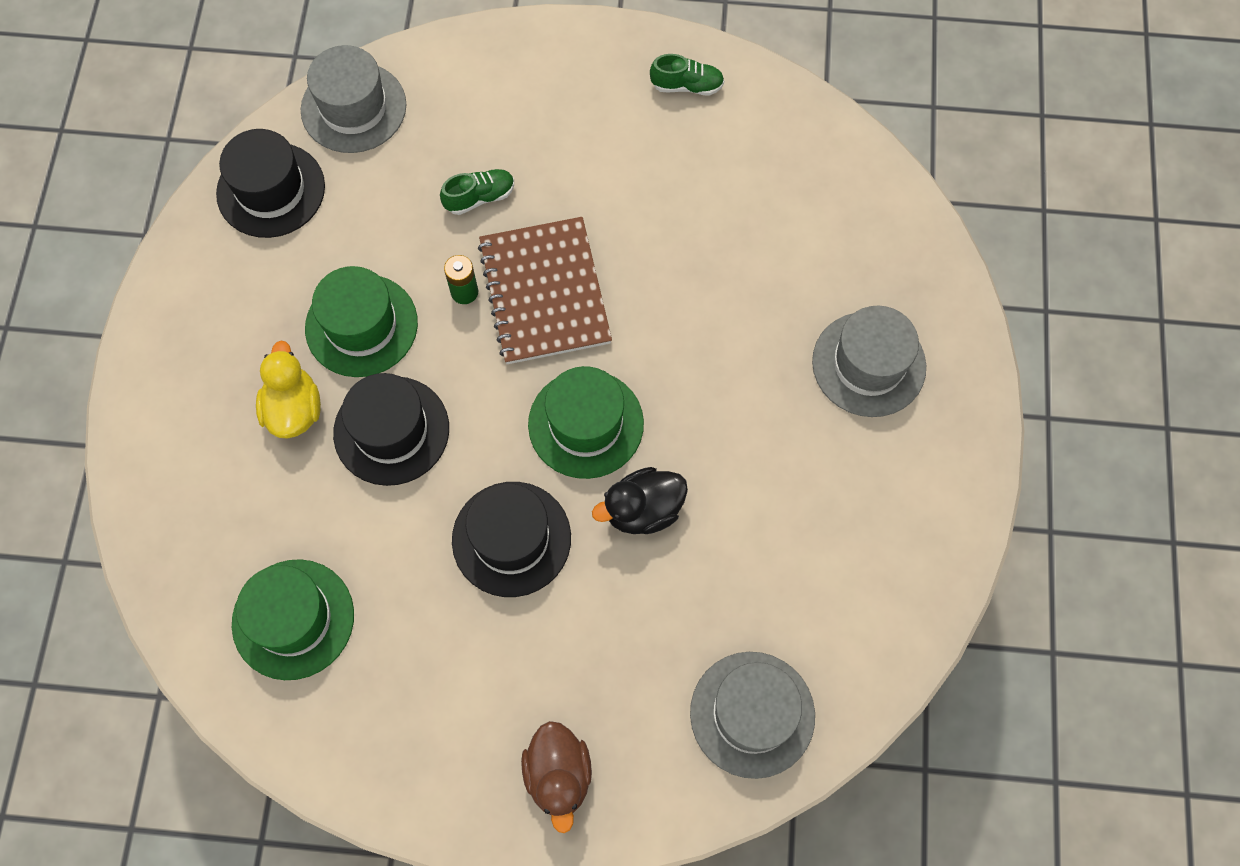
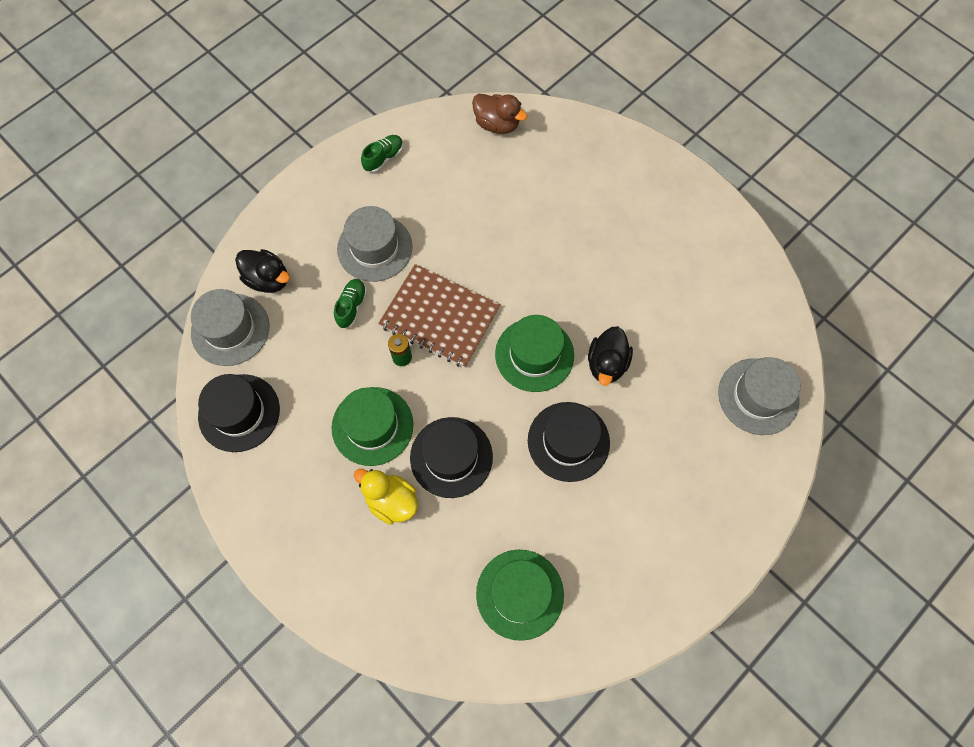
camera: 50 degrees left, 0 degrees up
brown duck [521,721,592,833] -> brown duck moved to [472,94,527,134]
grey hat [812,306,926,417] -> grey hat moved to [337,206,412,282]
none -> black duck [235,249,290,293]

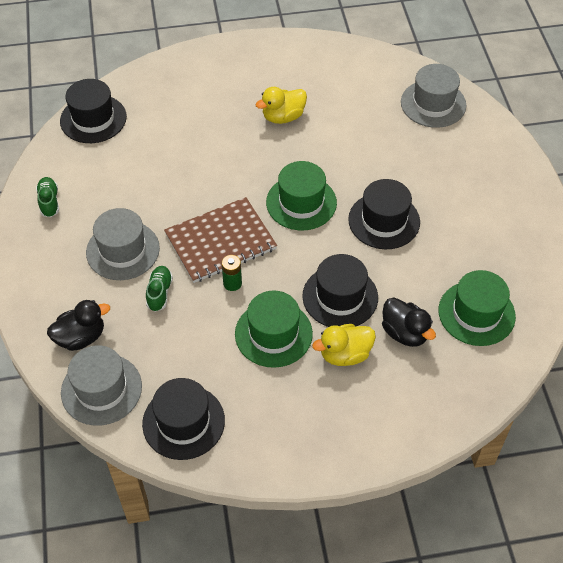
camera: 55 degrees left, 15 degrees down
green shoe [334,279,367,328] -> green shoe turned 45 degrees clockwise [146,266,173,312]
brown duck [472,94,527,134] -> black hat [60,79,127,143]
black duck [588,326,633,386] -> black duck moved to [382,298,436,347]
none -> yellow duck [255,87,307,124]

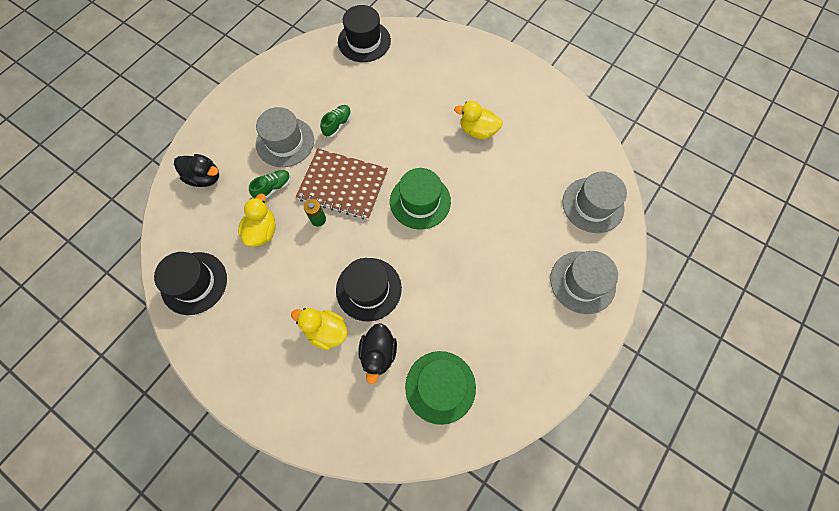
camera: 45 degrees right, 15 degrees up
green shoe [36,177,59,217] -> green shoe moved to [320,105,352,137]
grey hat [61,345,142,426] -> grey hat moved to [550,251,618,314]
green hat [235,291,313,368] -> none
black hat [348,179,420,249] -> none
none -> yellow duck [238,193,276,247]

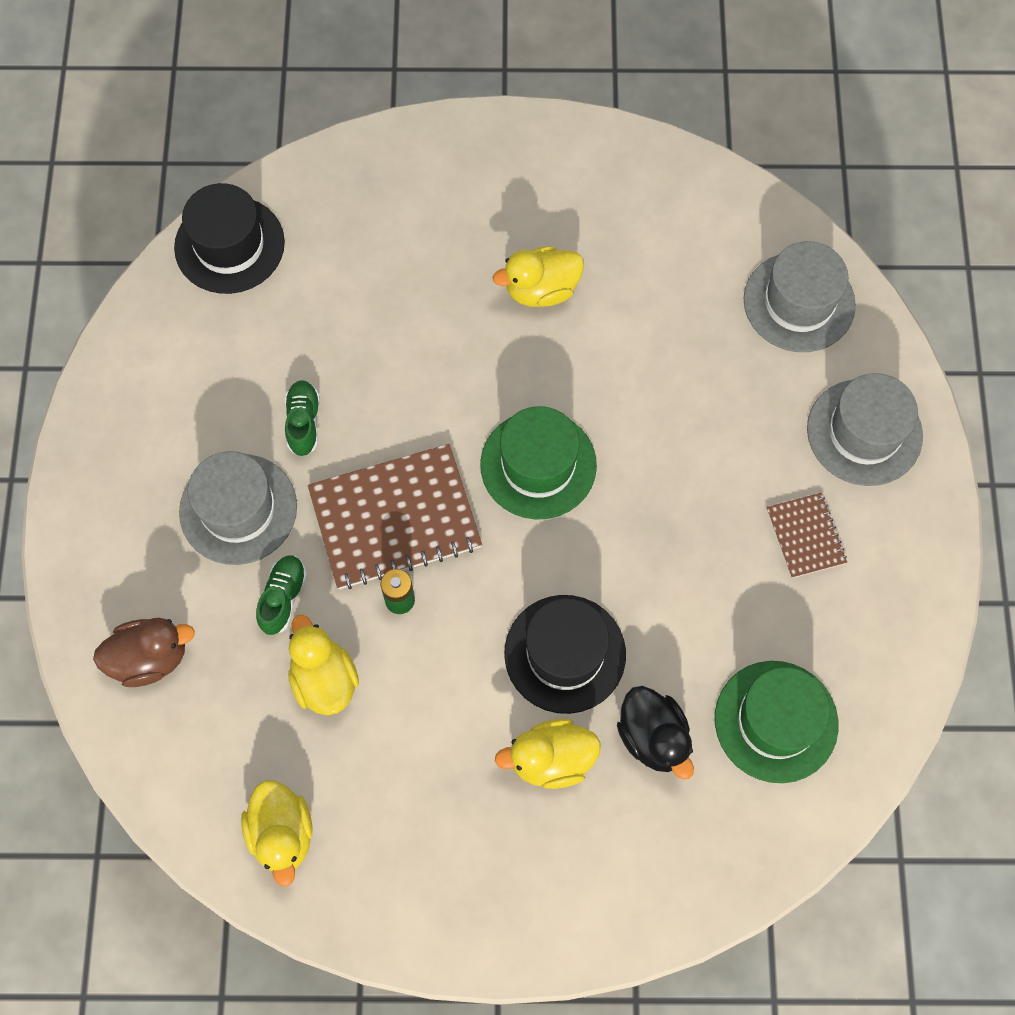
camera: 35 degrees left, 0 degrees up
black hat [154,252,227,315] -> yellow duck [241,780,312,887]
black duck [174,154,219,187] -> brown duck [93,618,195,687]
none -> brown notebook [767,493,847,578]

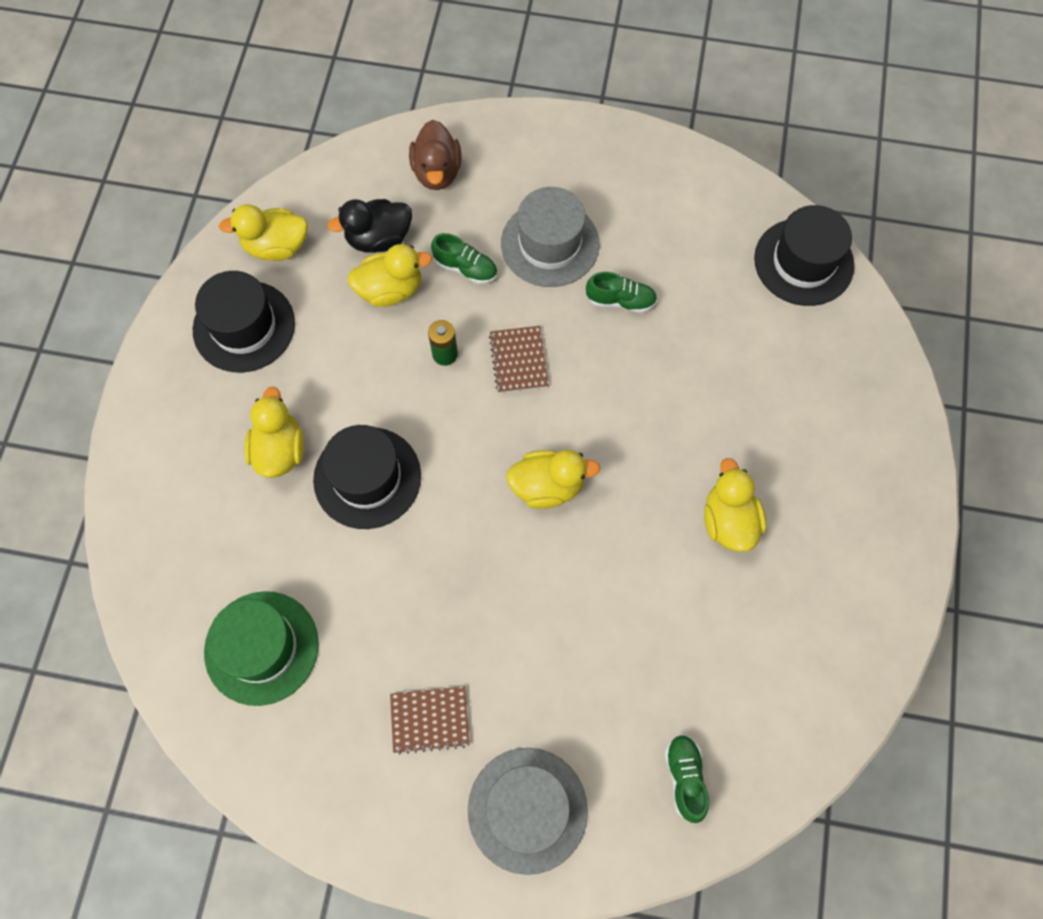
camera: 100 degrees right, 0 degrees up
brown notebook [308,444,482,589] -> brown notebook [489,326,549,393], size x0.51
green hat [480,406,597,519] -> yellow duck [506,450,601,509]
black duck [617,686,694,780] -> black duck moved to [327,199,412,253]
grey hat [744,241,856,352] -> green shoe [665,734,709,823]
none -> black hat [193,271,295,373]

